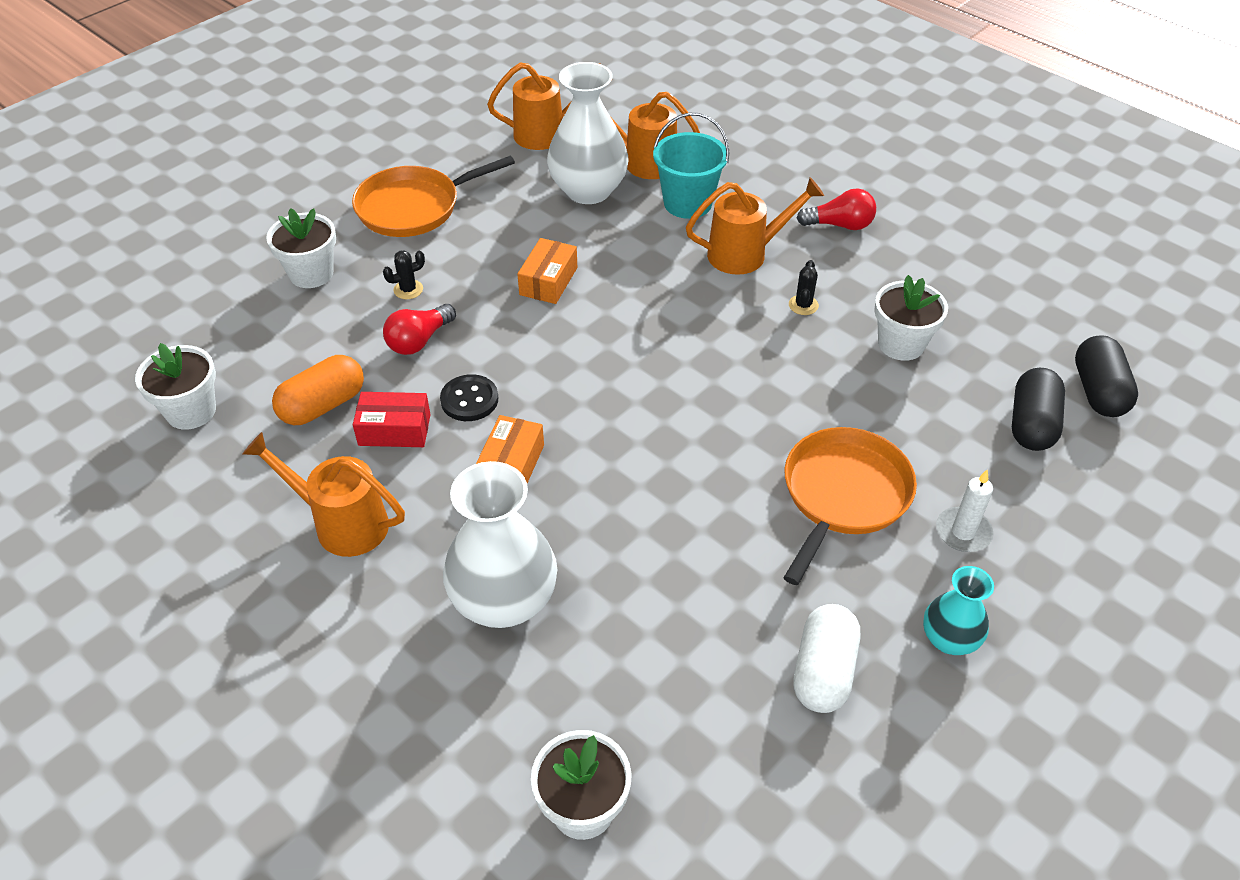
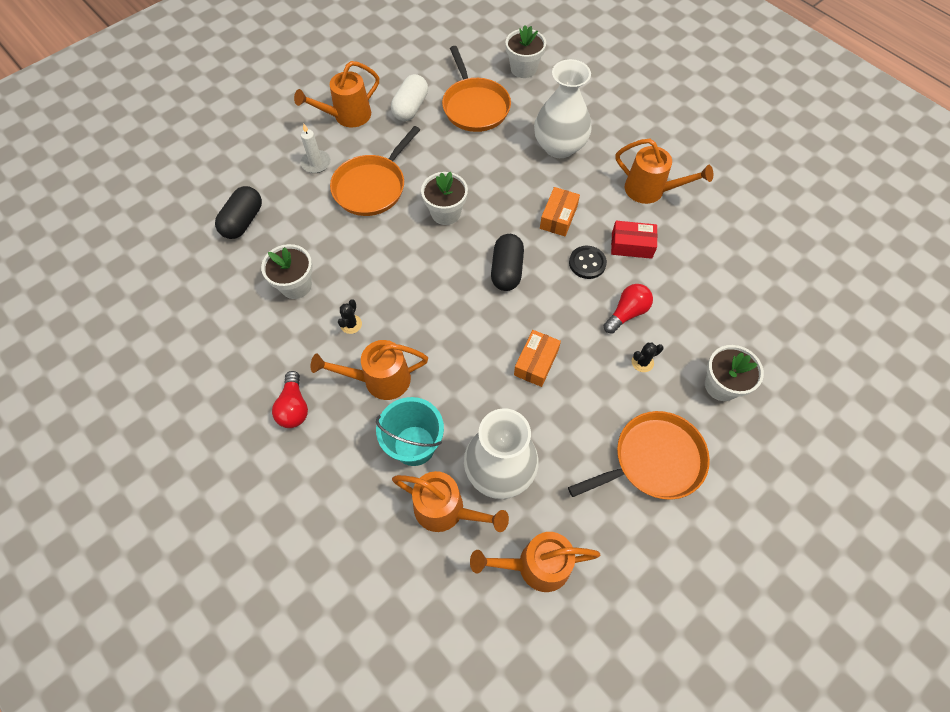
camera: 175 degrees left, 15 degrees up
white flower pot [135,343,216,430] -> white flower pot moved to [421,172,468,225]
orange capsule [272,355,364,425] -> none
red light bulb [797,188,876,230] -> red light bulb turned 105 degrees counterclockwise [272,371,308,428]
turquoise vase [923,566,994,655] -> orange watering can [294,61,379,127]
black capsule [1075,335,1138,417] -> black capsule moved to [491,234,524,291]
none -> orange pan [442,46,511,132]

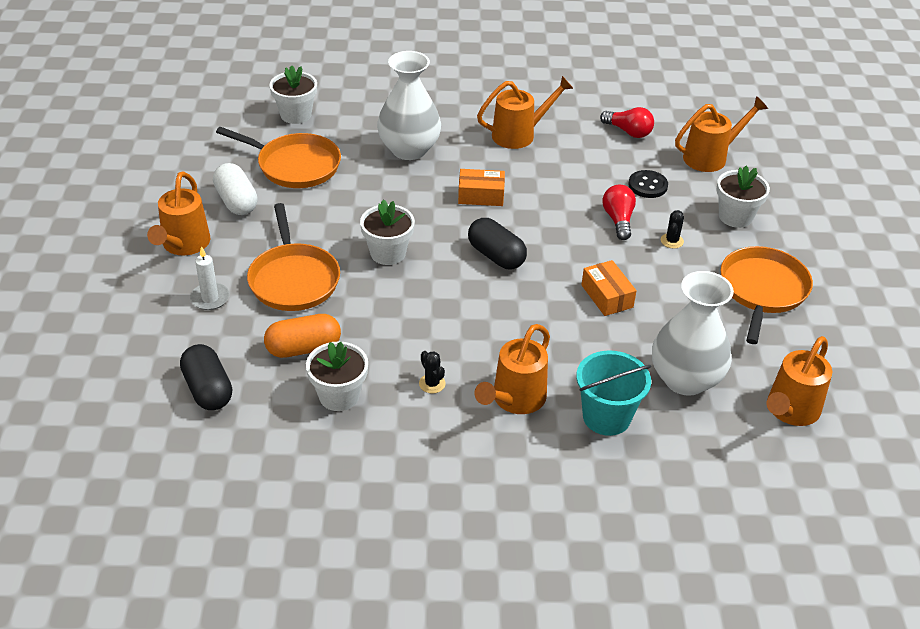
camera: 50 degrees left, 20 degrees down
red light bulb [272,371,308,428] -> red light bulb moved to [600,107,654,138]
orange watering can [392,471,509,532] -> orange watering can moved to [675,96,768,172]
orange box [540,187,580,236] -> orange box turned 60 degrees counterclockwise [458,169,505,206]
black button [569,246,607,279] -> black button moved to [628,170,668,198]
red box [611,221,657,259] -> none
none -> orange capsule [264,314,341,358]

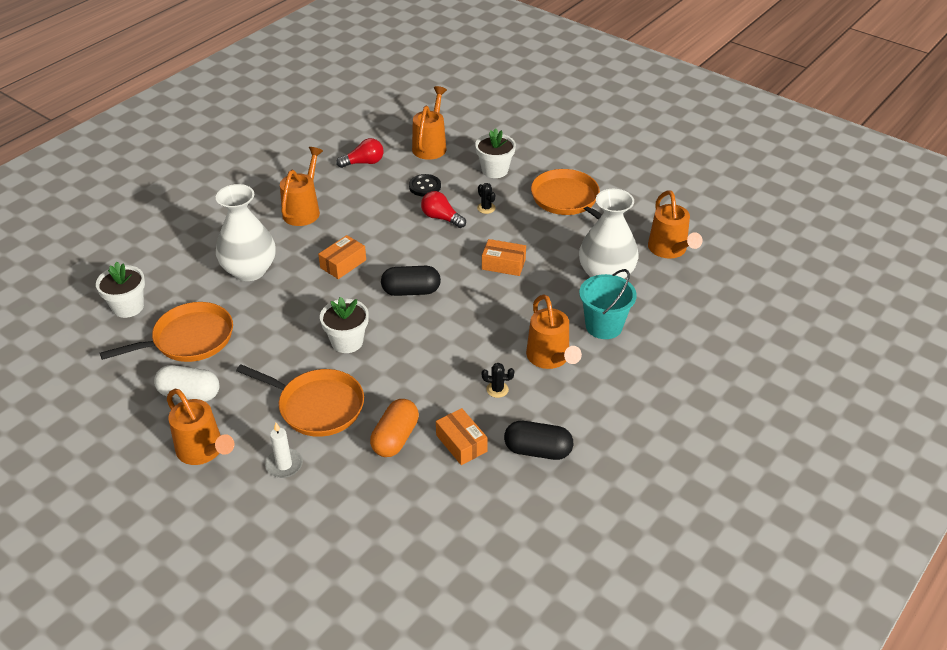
camera: 50 degrees left, 0 degrees up
black capsule [180,344,232,410] -> black capsule moved to [504,421,573,460]
white flower pot [306,341,368,411] -> orange box [436,408,488,465]

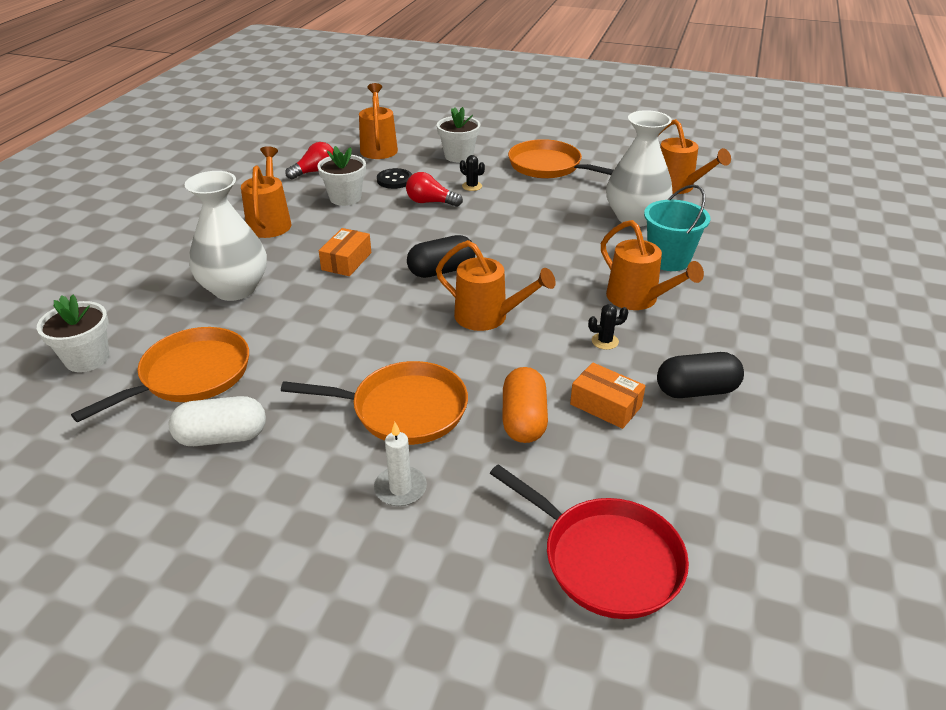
camera: 20 degrees left, 5 degrees down
orange watering can [167,389,235,465] -> orange watering can moved to [436,240,556,331]
white flower pot [320,297,369,353] -> white flower pot moved to [317,146,366,206]
orange box [482,239,526,276] -> none
none -> red pan [490,464,689,619]

